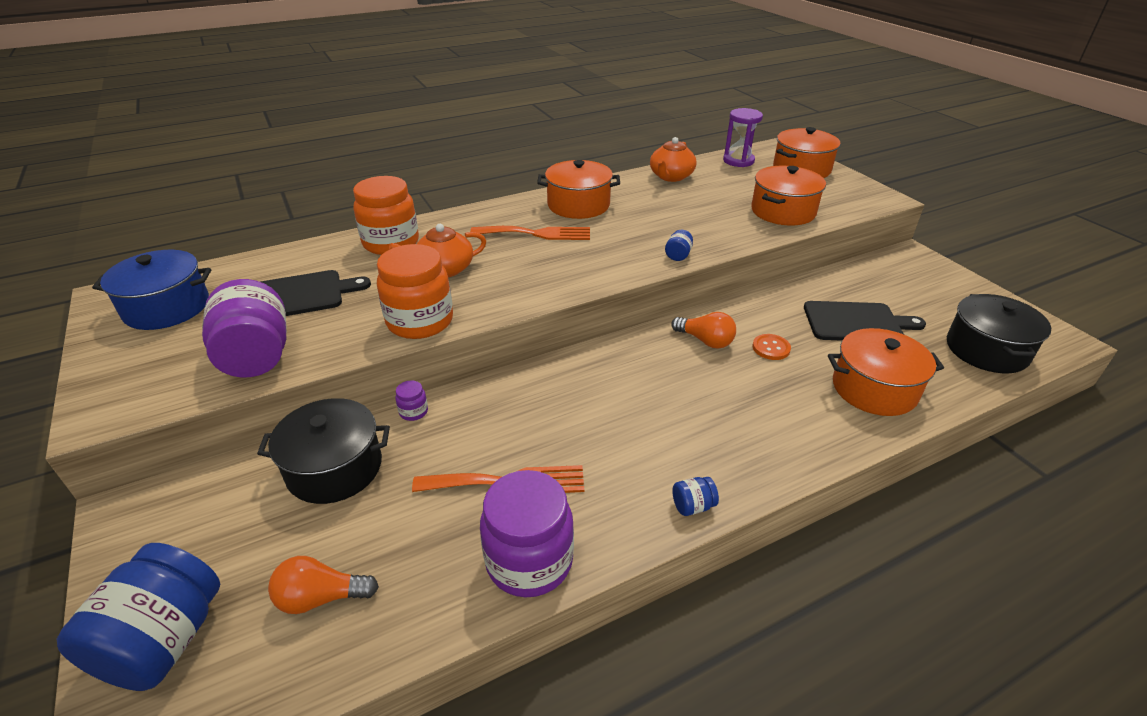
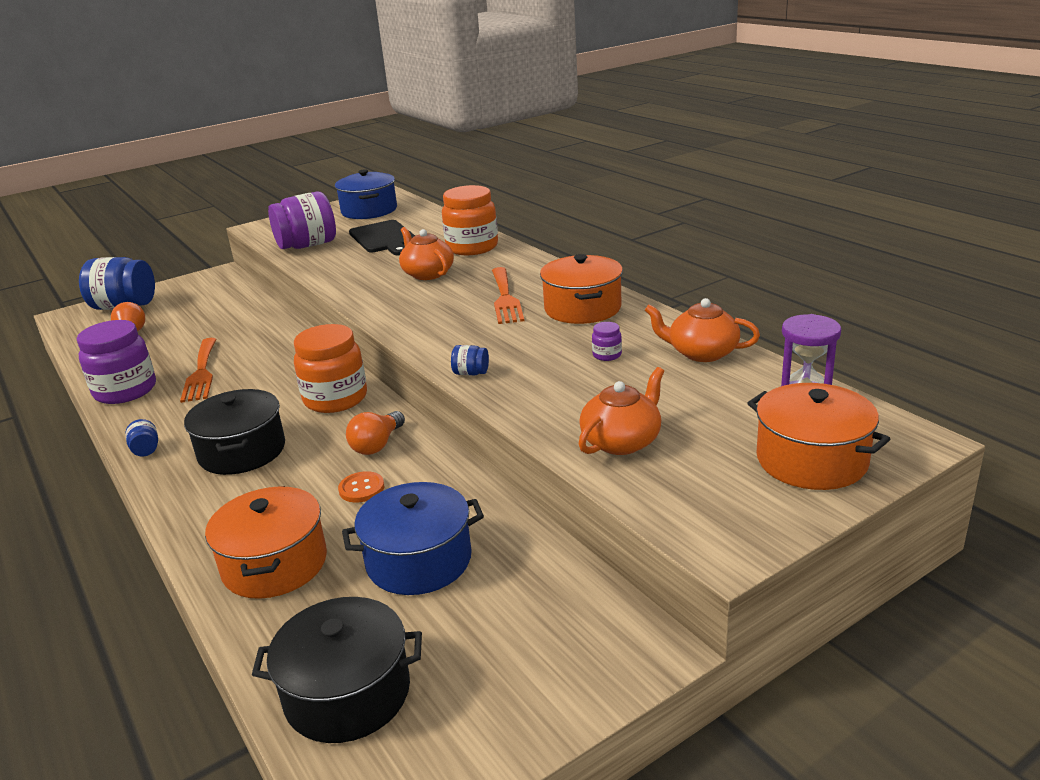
camera: 85 degrees right, 10 degrees down
black pot [257,398,390,504] -> black pot moved to [184,389,285,475]
orange jar [377,244,453,339] -> orange jar moved to [294,324,367,413]
purple jar [395,381,428,421] -> purple jar moved to [592,322,622,361]
orange pot [751,166,826,226] -> orange teapot [579,367,664,455]
black cutting board [804,301,926,341] -> blue pot [342,482,484,595]

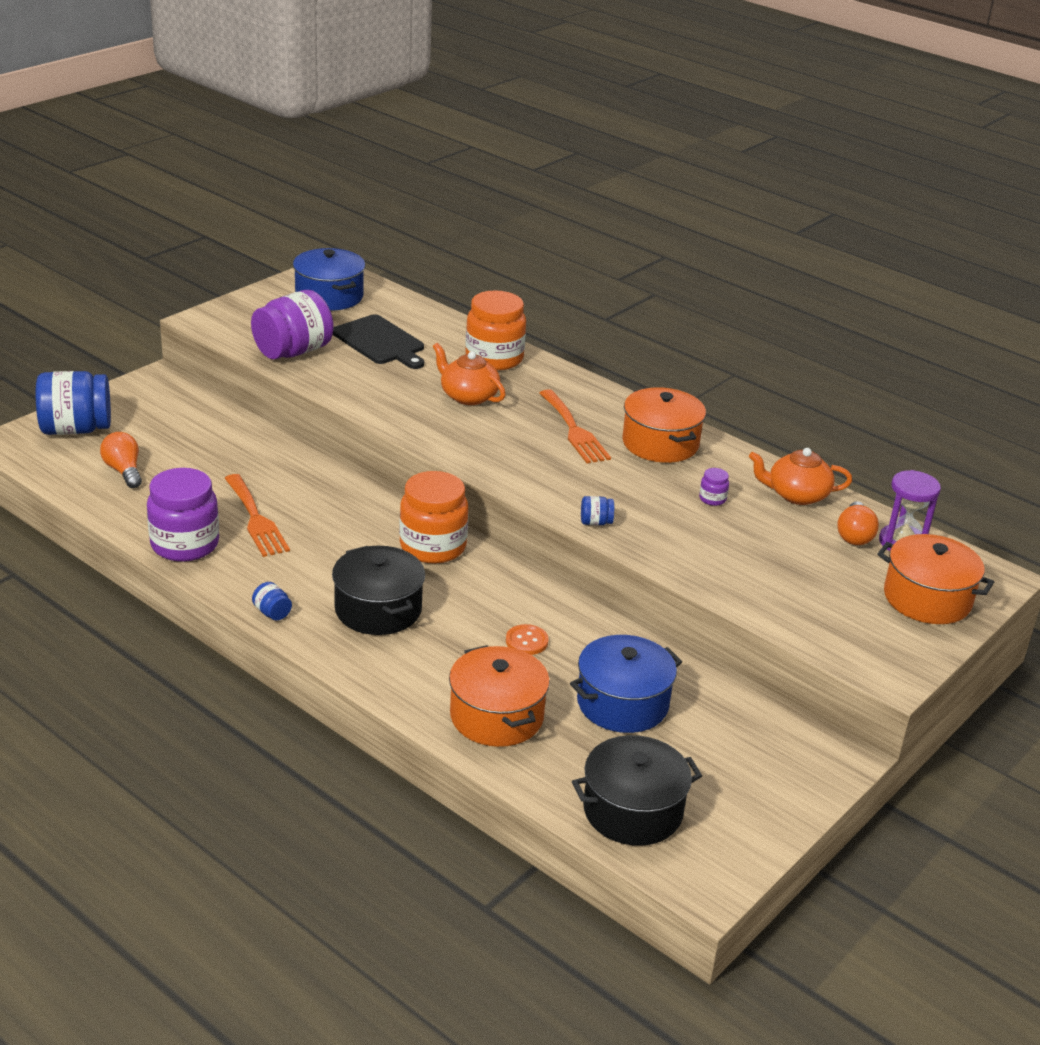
camera: 20 degrees left, 5 degrees up
orange light bulb [346,411,405,455] -> orange light bulb moved to [837,501,879,545]
orange teapot [579,367,664,455] -> none

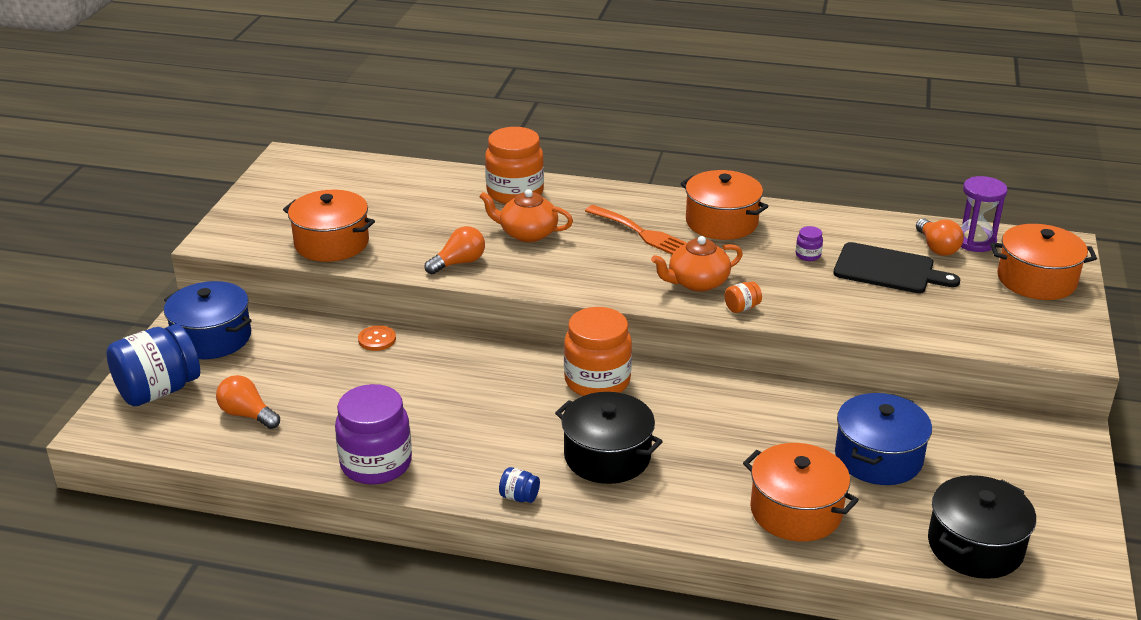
camera: 25 degrees left, 0 degrees up
orange fork [225,474,290,557] -> none
purple jar [251,290,334,359] -> orange pot [283,190,375,262]
blue pot [293,248,365,311] -> blue pot moved to [164,281,252,359]
black cutting board [333,314,424,369] -> black cutting board moved to [833,242,960,293]
orange button [506,624,548,655] -> orange button moved to [358,325,396,351]
blue jar [581,496,614,525] -> orange jar [725,281,762,313]
orange teapot [749,448,852,505] -> orange teapot moved to [651,236,743,292]
none -> orange light bulb [424,226,485,274]

